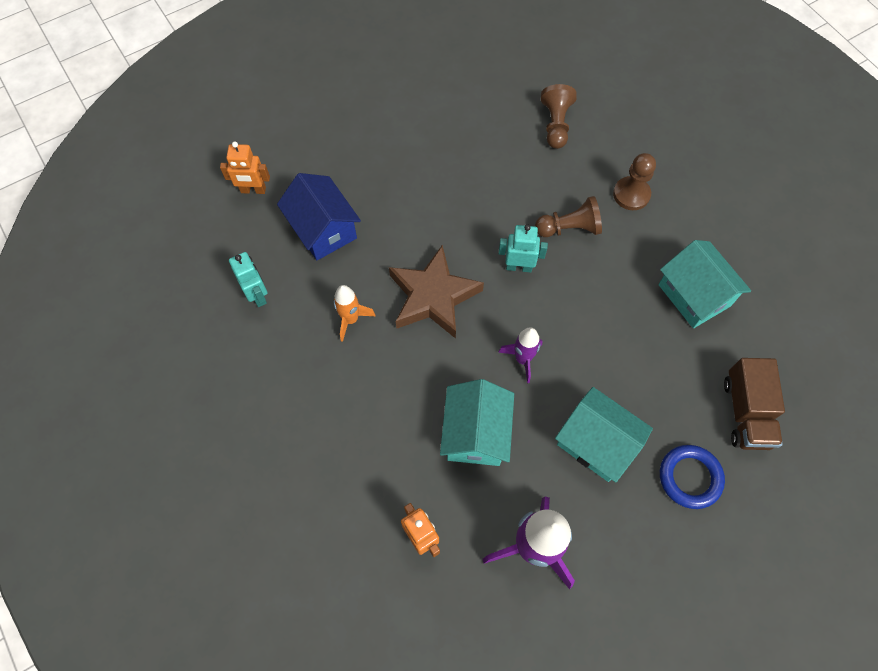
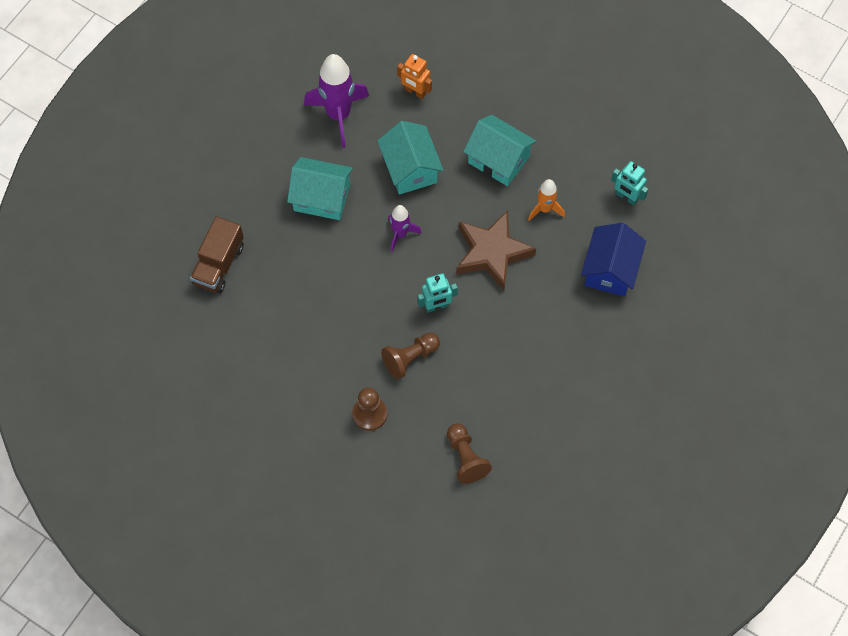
camera: 155 degrees right, 0 degrees up
orange robot [220,141,270,194] -> none
blue house [277,173,361,260] -> blue house turned 75 degrees clockwise [581,223,646,297]
turquoise house [658,240,751,328] -> turquoise house moved to [463,115,536,186]
blue ring [660,445,725,509] -> none
brown truck [724,358,785,450] -> brown truck turned 135 degrees counterclockwise [190,216,244,293]

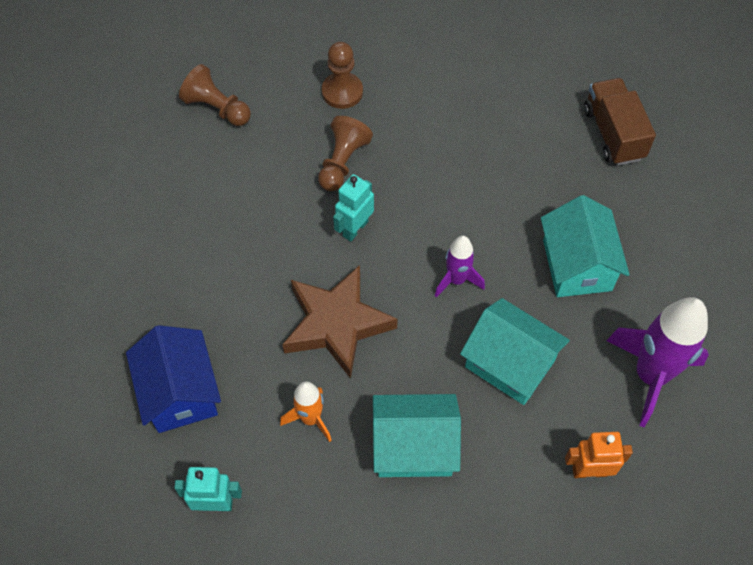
camera: 145 degrees right, 5 degrees down
turquoise house [287,157,353,220] -> turquoise house turned 75 degrees counterclockwise [541,195,630,297]

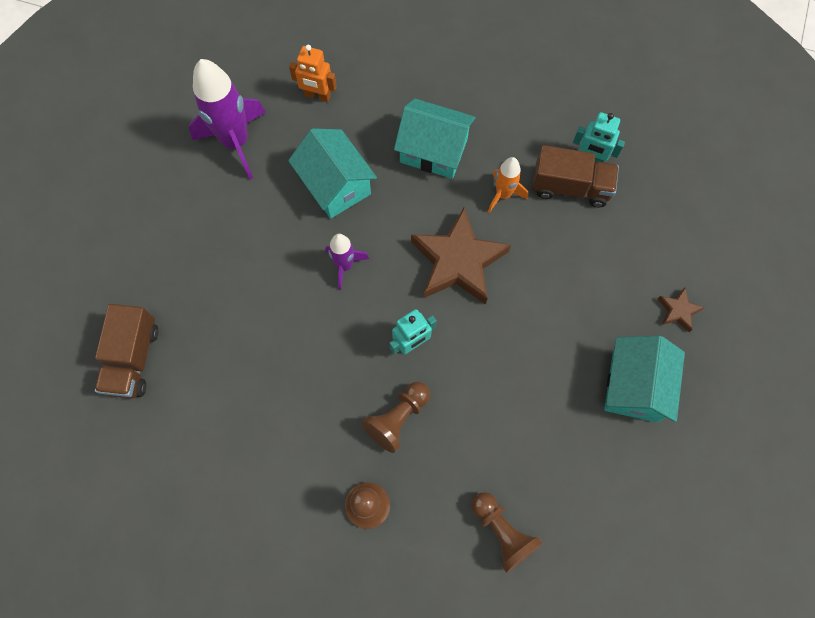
camera: 160 degrees left, 10 degrees up
blue house [126,325,221,433] -> none
turquoise house [541,195,630,297] -> turquoise house moved to [604,336,685,422]
none -> brown truck [532,145,619,207]
none -> brown star [658,287,705,332]

